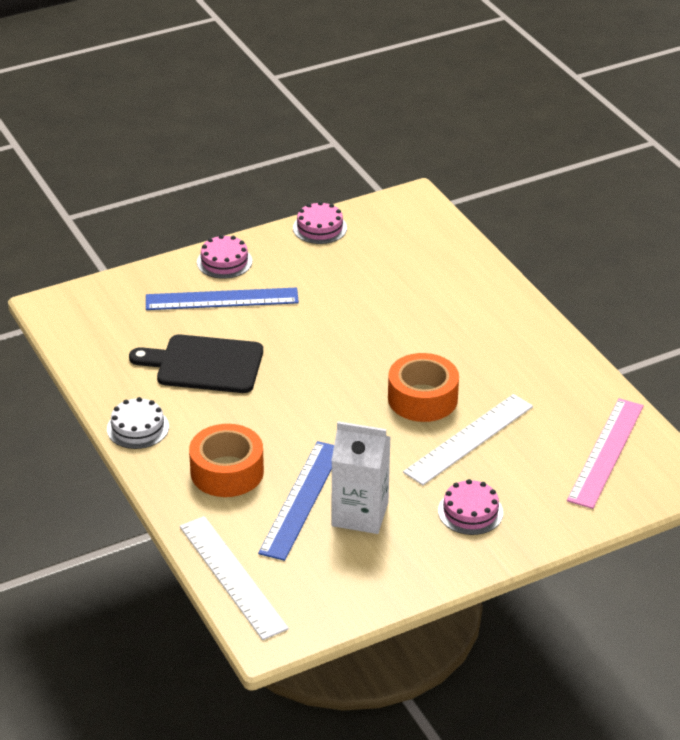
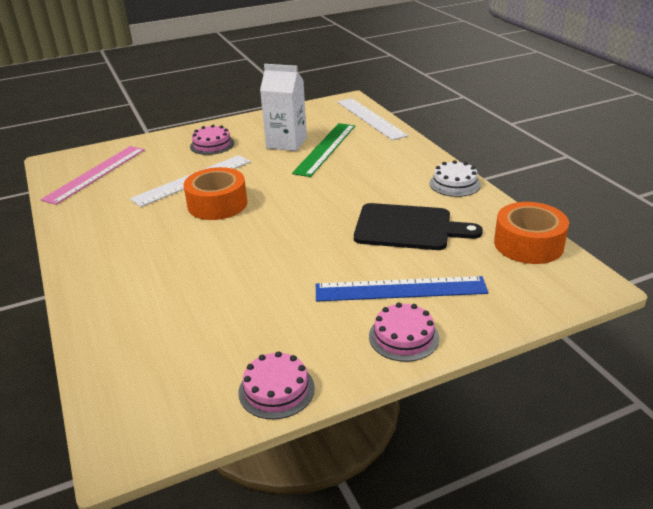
camera: 175 degrees left, 5 degrees down
orange tape [189,424,264,497] -> orange tape moved to [494,202,569,264]
blue ruler [258,441,334,561] -> green ruler [292,123,355,177]

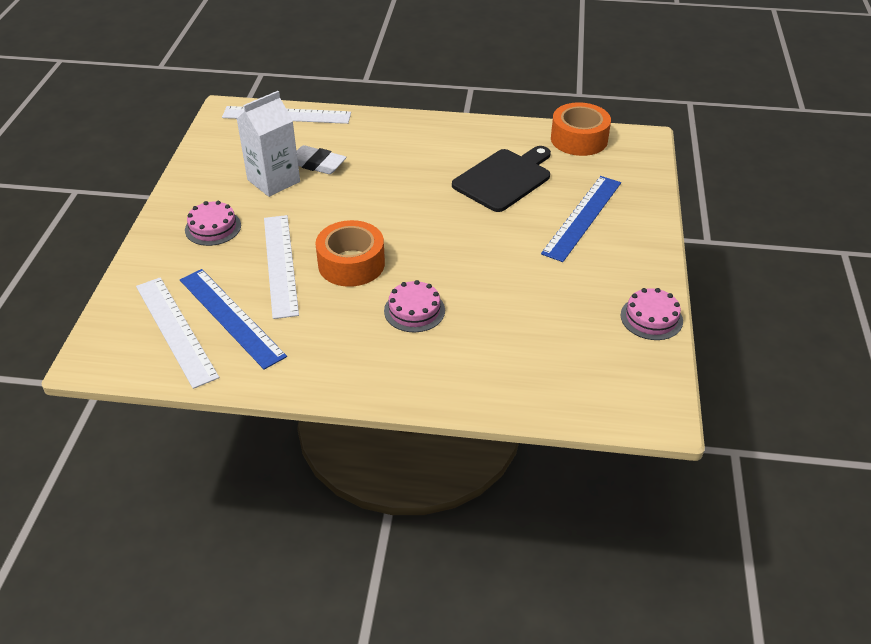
camera: 60 degrees left, 10 degrees up
pink ruler [41,146,145,205] -> white ruler [136,277,219,389]
green ruler [292,123,355,177] -> white eraser [297,145,346,174]
pink cake [369,302,439,362] -> pink cake moved to [384,280,445,332]
white cake [429,160,481,197] -> none
none -> blue ruler [180,269,287,370]

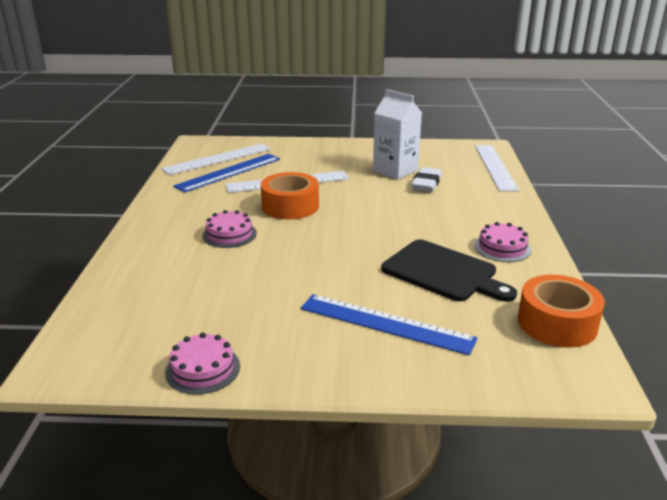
camera: 85 degrees right, 15 degrees down
pink cake [185,201,241,246] -> pink cake moved to [474,222,531,262]

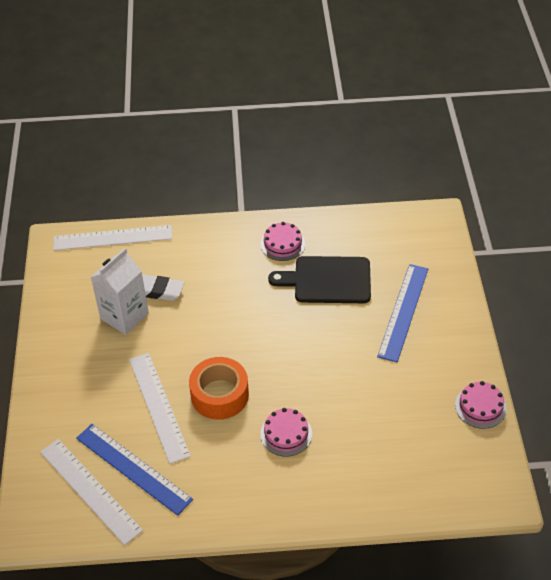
camera: 95 degrees left, 20 degrees up
black cutting board [381,240,517,302] -> black cutting board turned 120 degrees counterclockwise [268,256,371,303]
orange tape [518,275,605,348] -> none

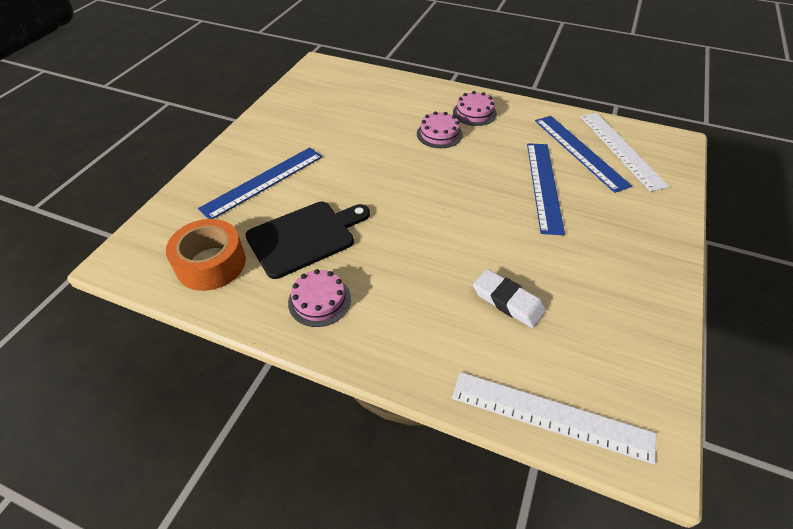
camera: 155 degrees left, 0 degrees up
white carton [91,248,149,335] -> none
white ruler [129,353,191,464] -> blue ruler [527,143,565,235]
orange tape [189,357,249,420] -> orange tape moved to [166,219,246,291]
black cutting board [268,256,371,303] -> black cutting board turned 60 degrees counterclockwise [246,202,370,279]
pink cake [455,381,507,429] -> pink cake moved to [453,91,497,126]

